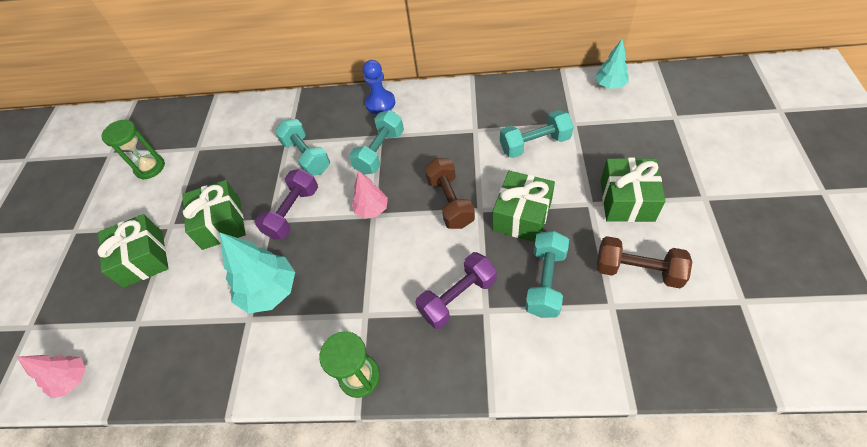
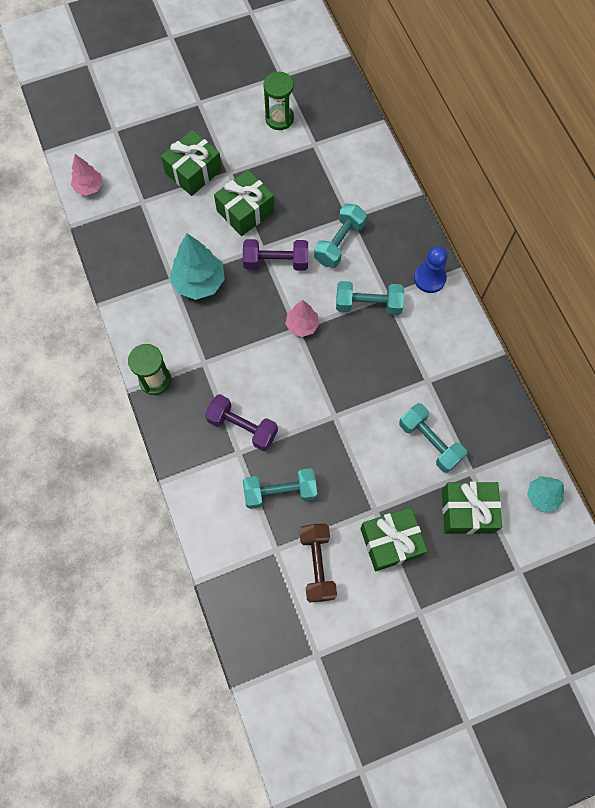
camera: 60 degrees right, 15 degrees up
brown dumbbell [424,158,475,229] -> none
green gift [492,171,555,242] -> green gift moved to [442,482,502,534]

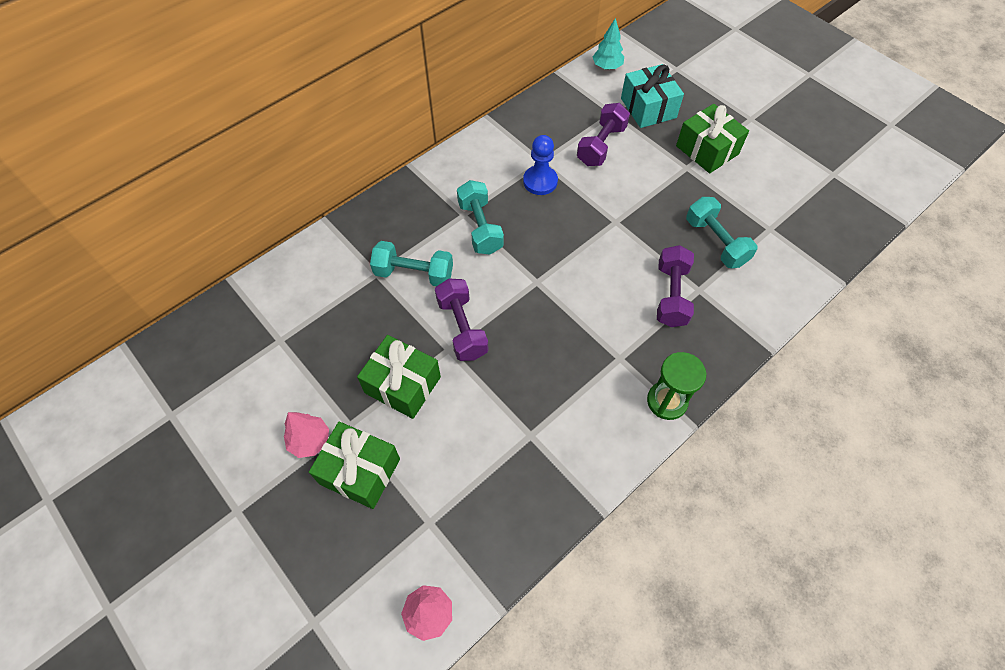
camera: 110 degrees left, 10 degrees down
turquoise tree [169,234,225,300] -> none
green hourglass [263,72,294,130] -> none
pink tree [285,300,319,337] -> pink tree moved to [284,412,329,458]
brown dumbbell [300,524,337,603] -> none
turquoise dumbbell [399,403,467,473] -> purple dumbbell [577,103,630,166]
blue pawn [414,246,448,293] -> blue pawn moved to [523,135,558,195]
green gift [442,482,502,534] -> turquoise gift [621,64,684,128]

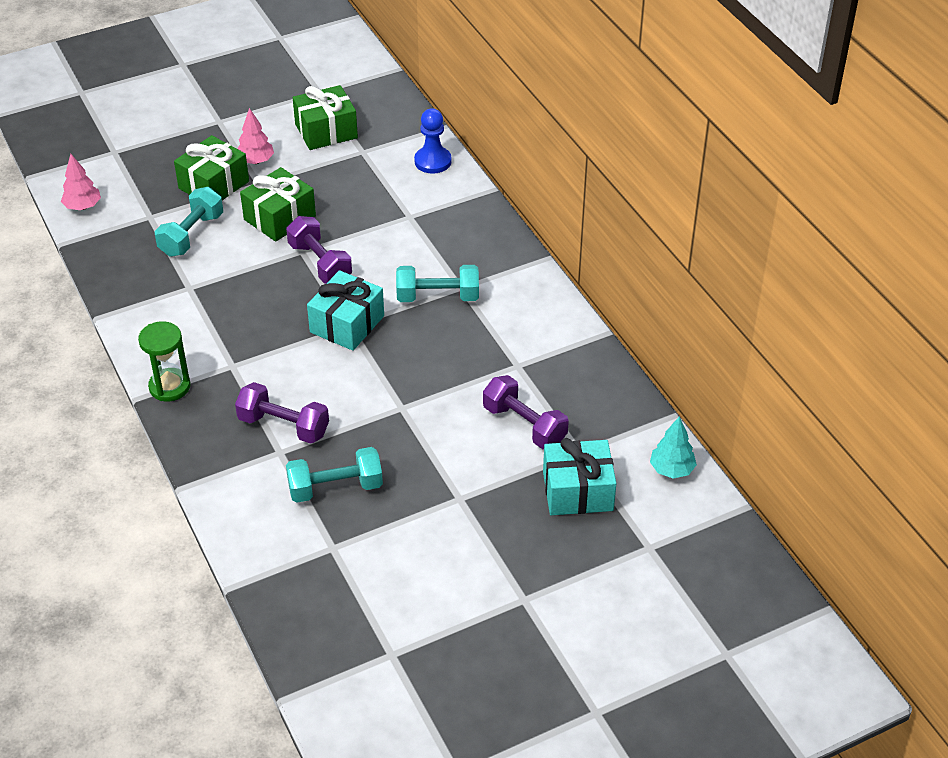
camera: 105 degrees right, 15 degrees down
turquoise dumbbell [370,241,453,286] -> turquoise dumbbell moved to [155,187,223,257]
purple dumbbell [435,279,488,361] -> purple dumbbell turned 60 degrees clockwise [286,216,352,284]
blue pawn [523,135,558,195] -> blue pawn moved to [414,108,452,174]
green gift [676,104,749,173] -> green gift moved to [293,85,358,150]
none -> turquoise gift [307,270,384,351]

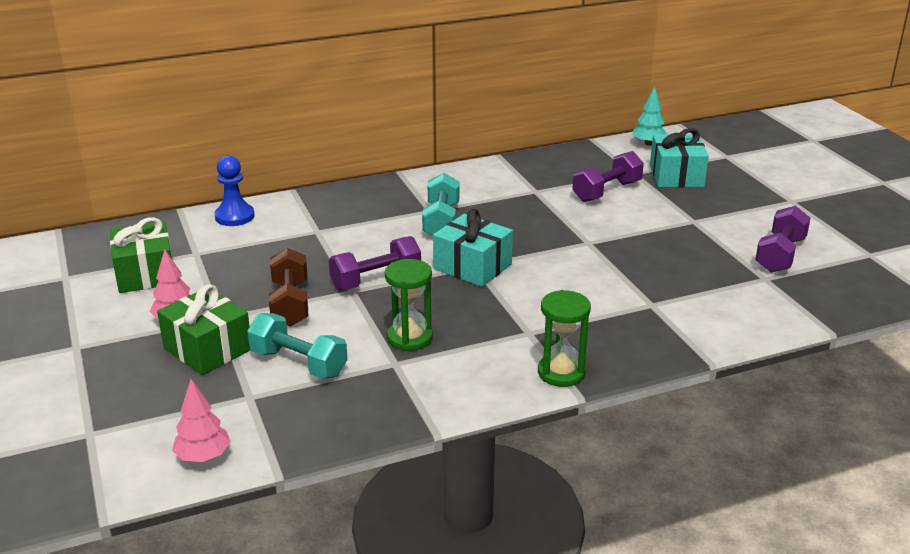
camera: 85 degrees left, 15 degrees down
purple dumbbell [235,382,329,444] -> purple dumbbell moved to [755,206,811,273]
green gift [240,167,316,242] -> brown dumbbell [269,248,308,327]
turquoise dumbbell [286,447,383,503] -> none
none -> green hourglass [385,259,433,351]

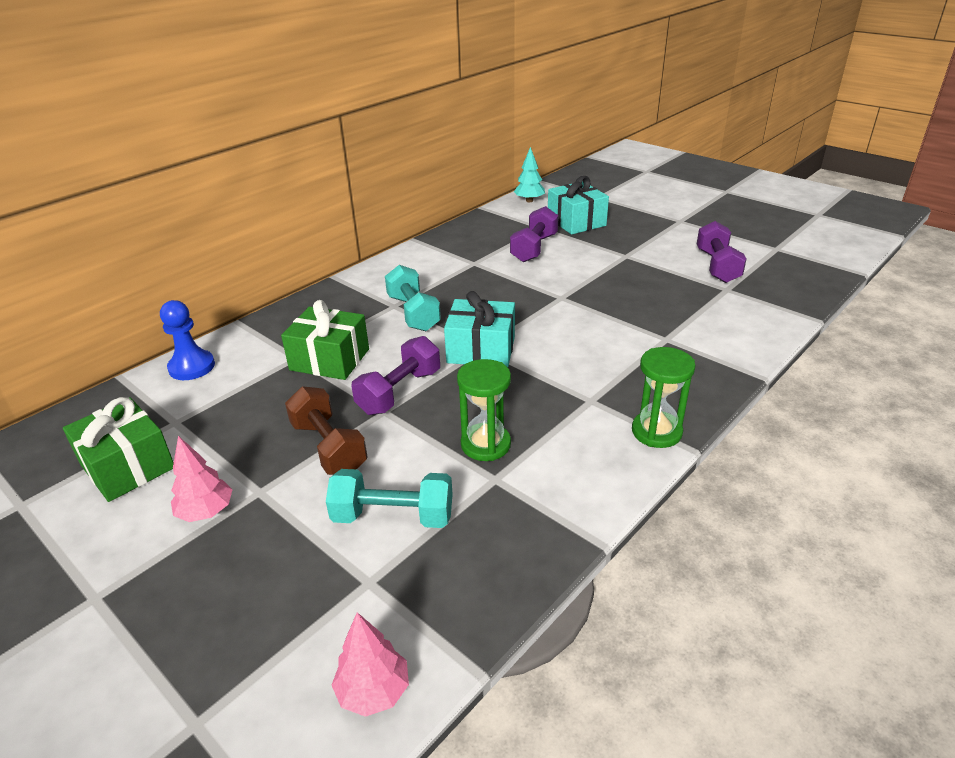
camera: 25 degrees left, 5 degrees up
green gift [157,284,250,375] -> green gift moved to [281,300,369,380]

